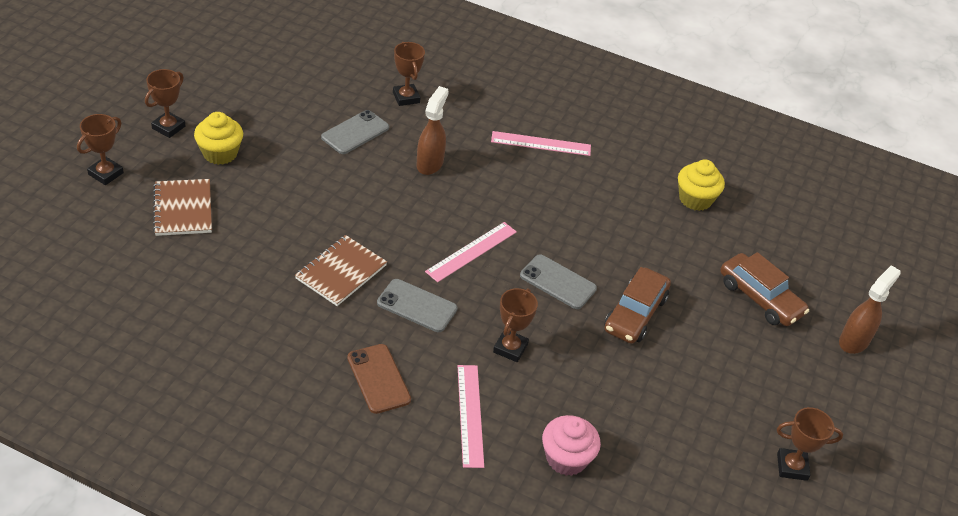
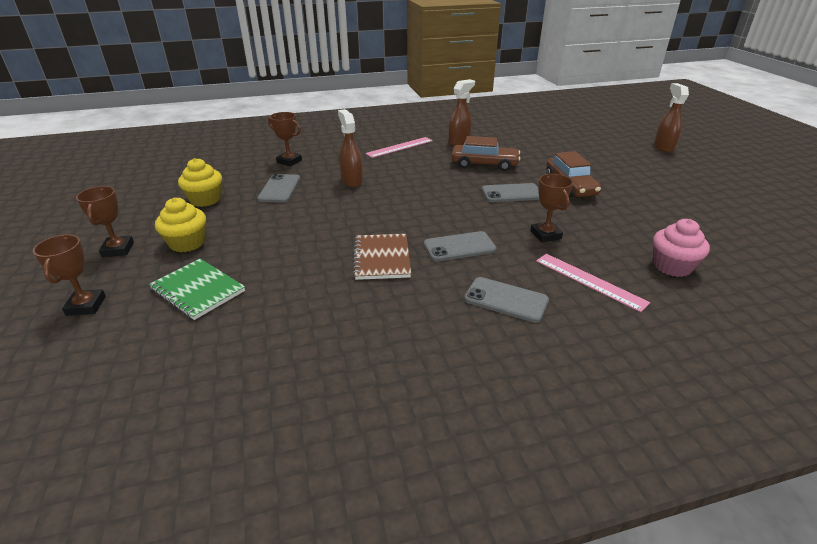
camera: 35 degrees left, 10 degrees down
brown notebook [153,179,212,236] -> green notebook [149,259,245,320]
brown phone [347,344,411,414] -> grey phone [464,277,549,323]
pink ruler [425,222,517,282] -> none
yellow cupcake [678,160,725,211] -> yellow cupcake moved to [178,158,222,207]
brown car [720,252,809,326] -> brown car moved to [451,136,521,171]
brown trophy [777,407,843,481] -> none
none -> brown spray bottle [449,79,475,146]

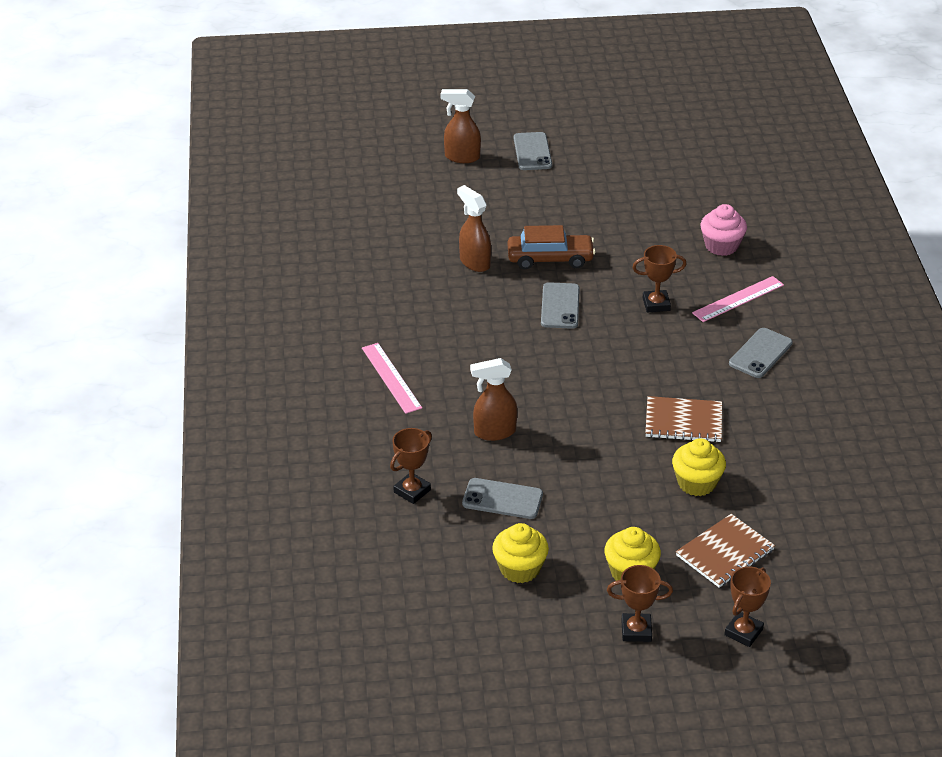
camera: 80 degrees left, 5 degrees up
brown trophy [33,235,106,316] -> brown trophy turned 60 degrees counterclockwise [724,566,771,647]
green notebook [149,259,245,320] -> brown notebook [676,514,775,588]
grey phone [424,231,497,261] -> grey phone moved to [514,132,552,170]
brown spray bottle [449,79,475,146] -> brown spray bottle moved to [457,185,491,272]
brown car [451,136,521,171] -> none
none -> yellow cupcake [672,438,726,496]

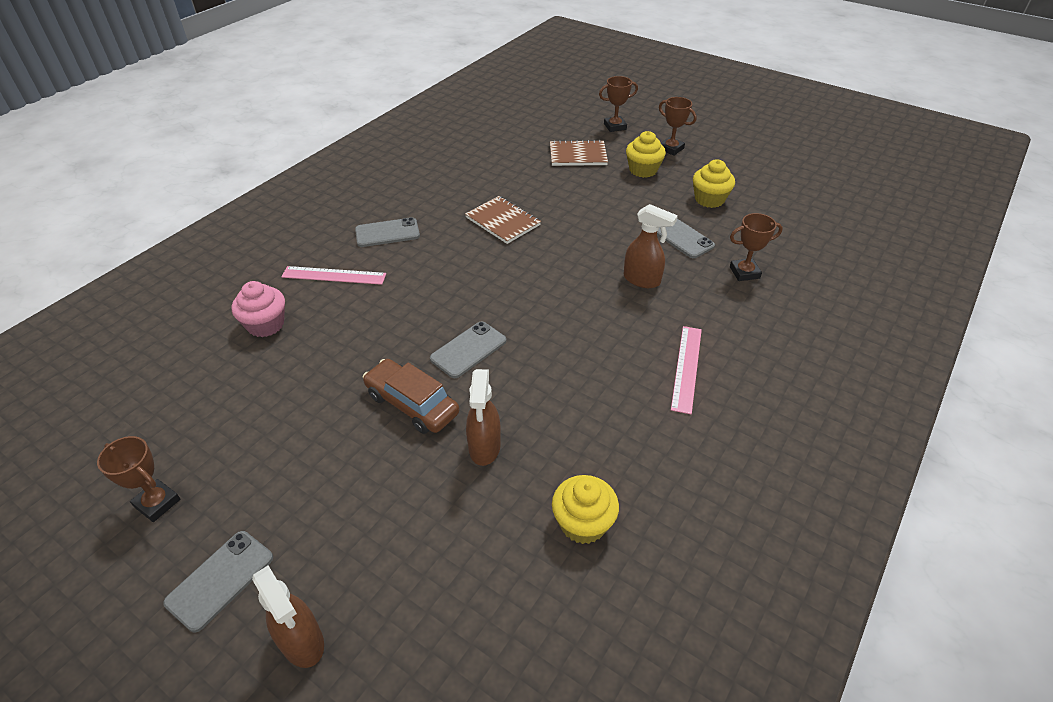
camera: 140 degrees left, 5 degrees up
brown trophy [632,245,686,312] -> brown trophy moved to [97,436,180,522]
yellow cupcake [672,438,726,496] -> yellow cupcake moved to [552,475,619,544]

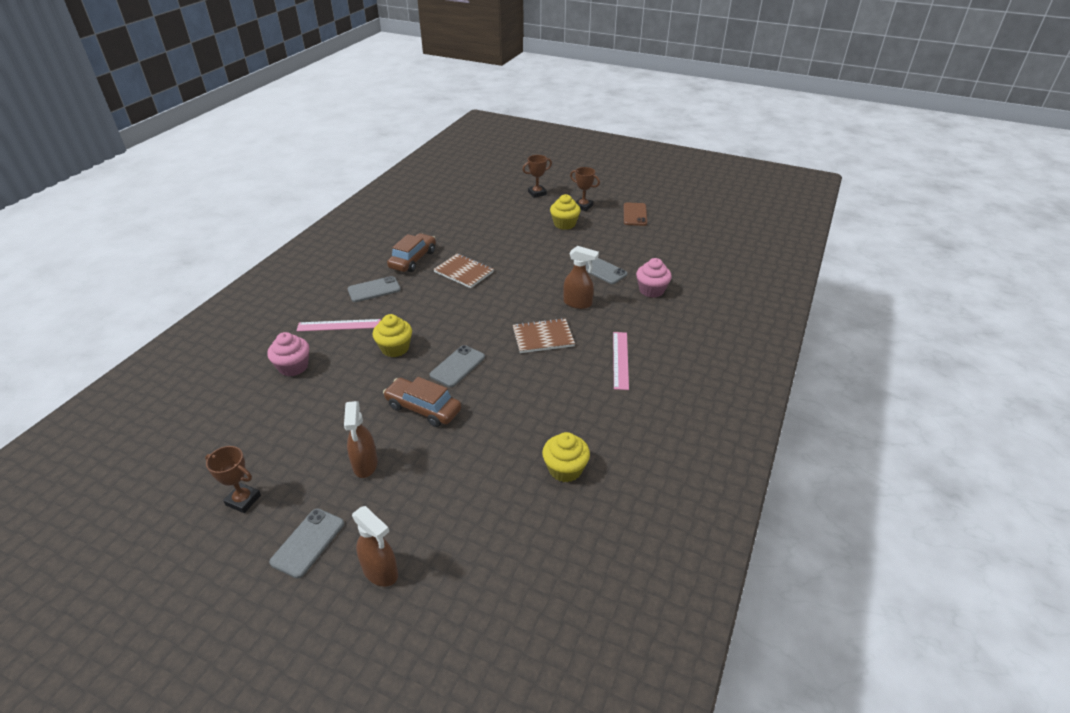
camera: 10 degrees left, 5 degrees down
brown spray bottle [466,369,501,466] -> brown spray bottle moved to [344,401,378,478]
brown notebook [550,140,608,166] -> brown notebook moved to [513,318,575,353]
yellow cupcake [693,159,735,208] -> yellow cupcake moved to [373,314,412,357]
brown trophy [730,213,783,281] -> pink cupcake [636,258,672,298]
none -> brown car [387,233,436,272]
none -> brown phone [624,202,647,226]

